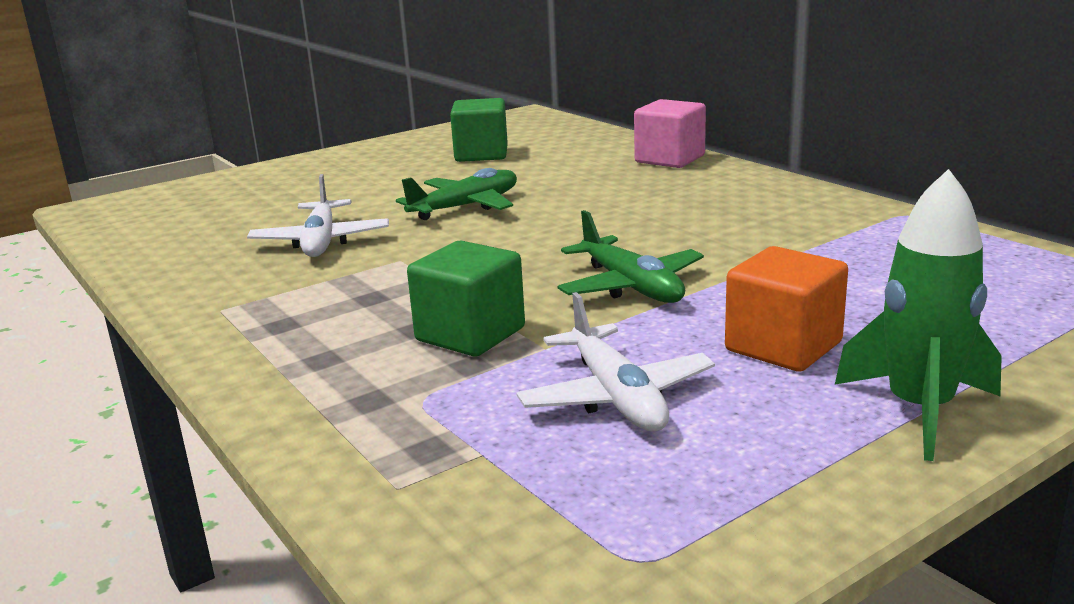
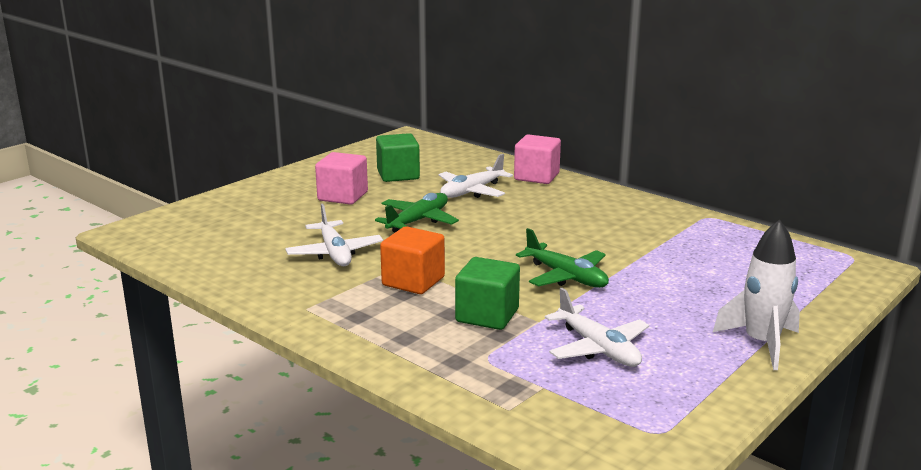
camera: 15 degrees left, 0 degrees up
orange cube [725,246,848,372] -> orange cube moved to [380,226,445,294]
green rocket [835,169,1002,461] -> white rocket [713,219,800,370]
none -> pink cube [315,152,368,205]
none -> white plane [439,154,513,198]

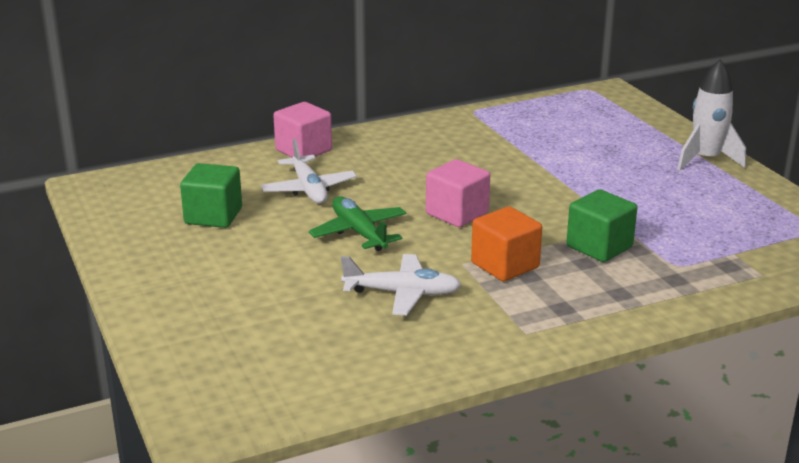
camera: 65 degrees left, 5 degrees up
pink cube [315,152,368,205] -> pink cube moved to [426,159,490,227]
green plane [516,228,609,288] -> none
white plane [545,288,649,367] -> none

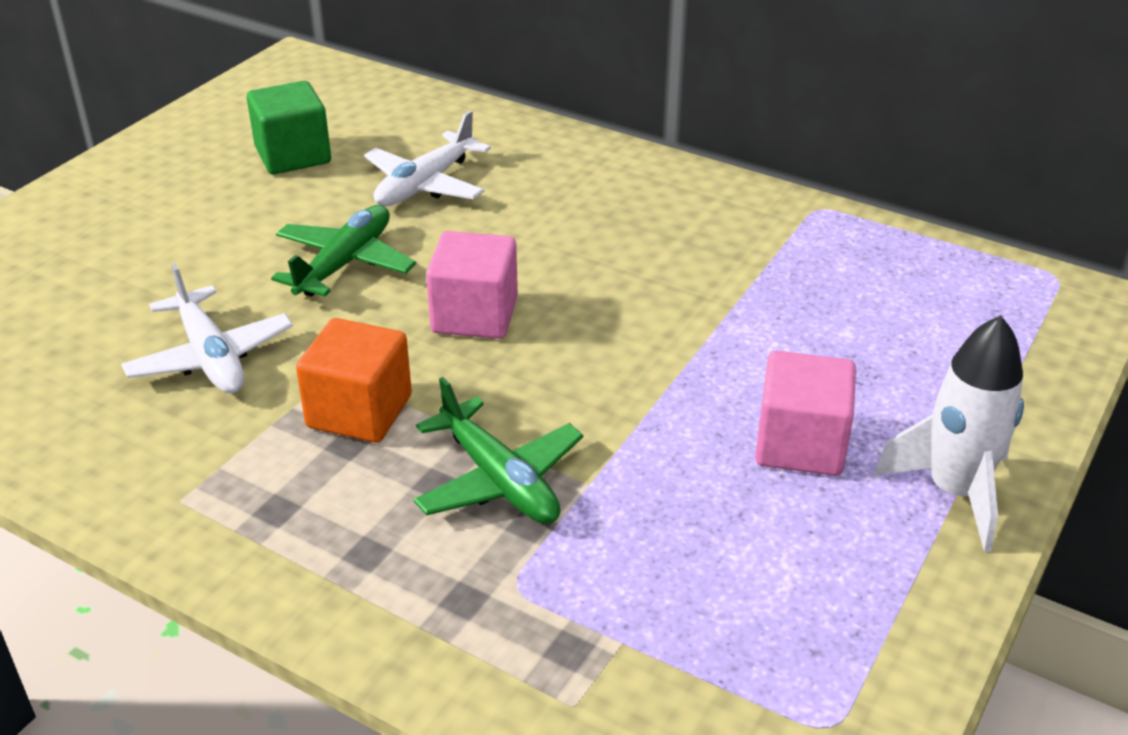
camera: 55 degrees right, 10 degrees up
pink cube [273,102,332,158] -> pink cube moved to [755,351,856,476]
green cube [566,189,637,262] -> green plane [414,377,583,524]

